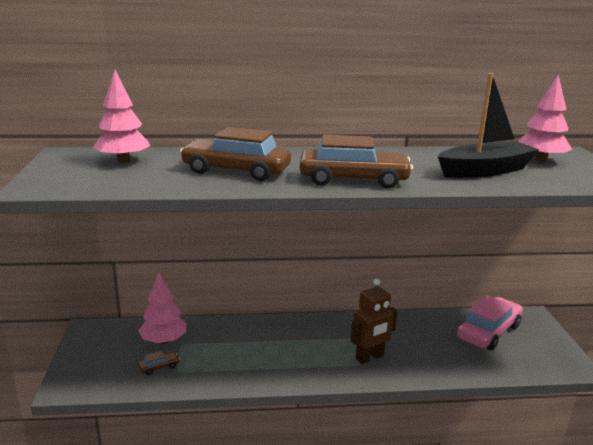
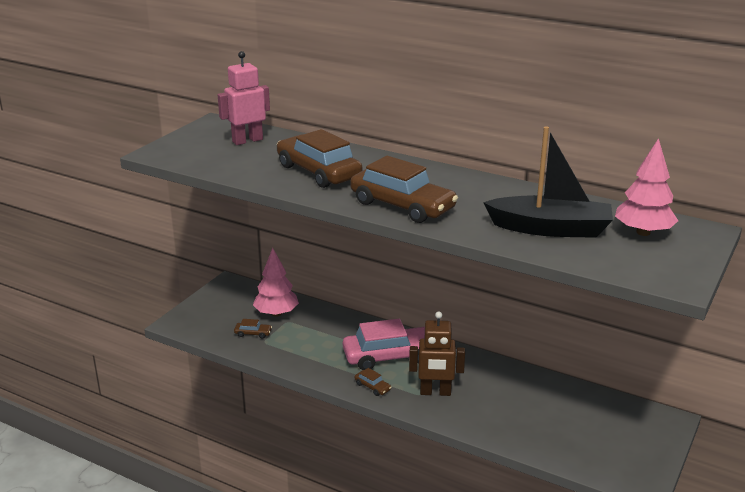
camera: 35 degrees right, 5 degrees up
pink tree [93,70,150,163] -> pink robot [218,51,270,145]
pink car [457,295,523,350] -> pink car moved to [343,319,425,370]
none -> brown car [354,368,392,396]

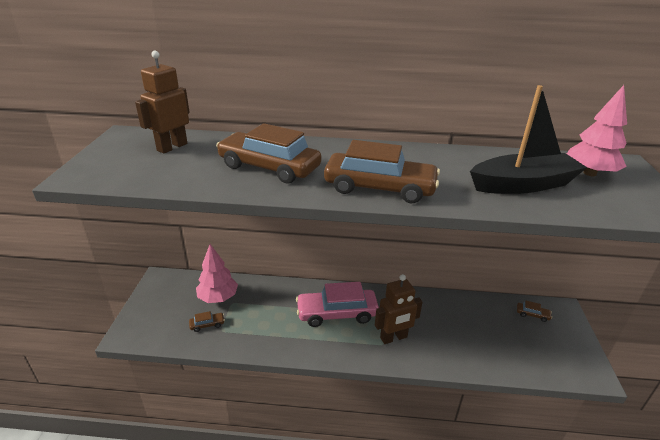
camera: 25 degrees left, 5 degrees up
pink robot [218,51,270,145] -> brown robot [135,51,190,154]
pink car [343,319,425,370] -> pink car turned 150 degrees counterclockwise [296,282,379,327]
brown car [354,368,392,396] -> brown car moved to [517,301,552,322]

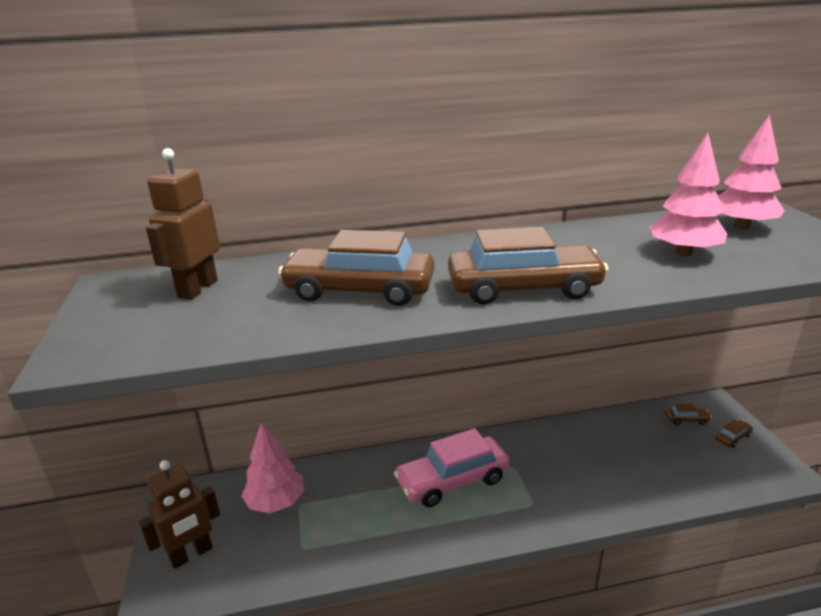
camera: 15 degrees left, 5 degrees down
brown car [189,311,225,332] -> brown car moved to [715,419,753,448]
brown robot [375,274,422,344] -> brown robot moved to [139,460,220,569]
black boat [470,85,587,194] -> pink tree [649,133,727,256]

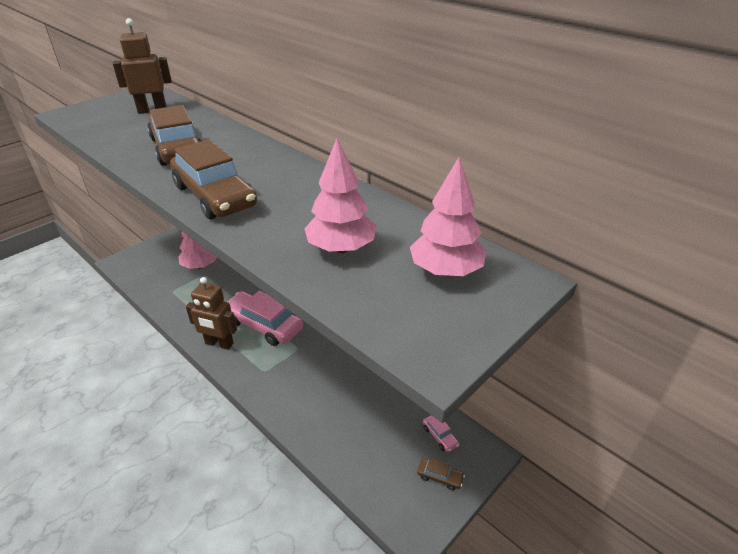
camera: 55 degrees right, 10 degrees up
brown robot [139,460,220,569] -> brown robot moved to [186,277,237,350]
brown car [665,404,711,425] -> pink car [423,415,459,452]

